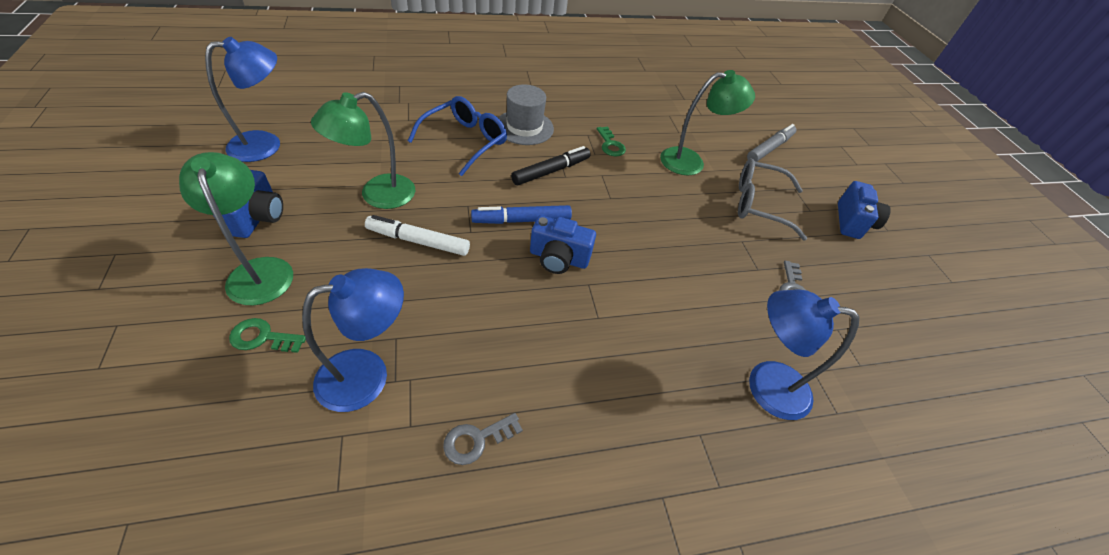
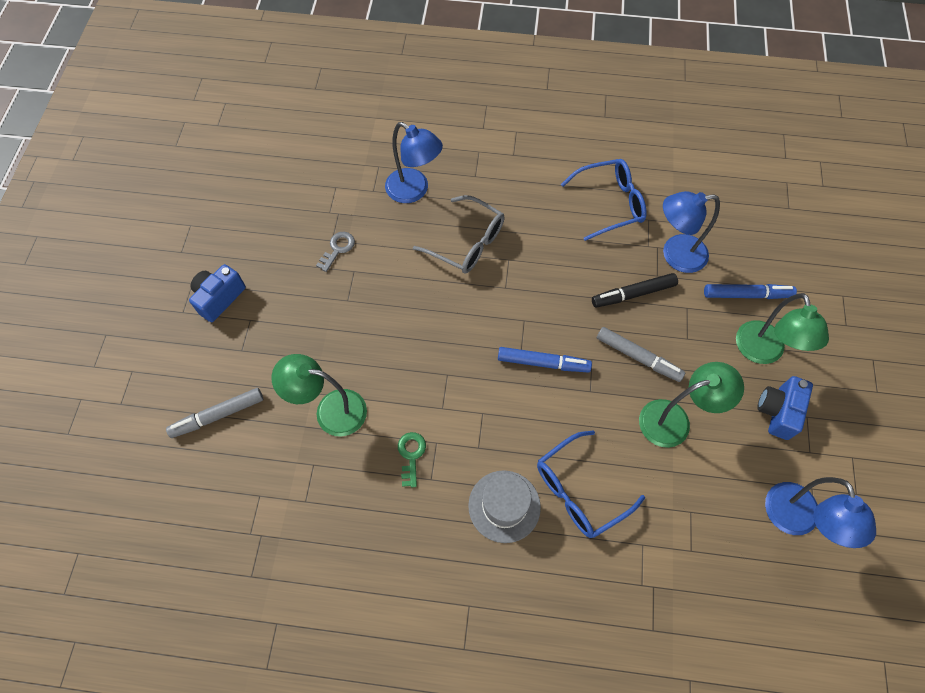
camera: 155 degrees left, 15 degrees up
blue lamp [205,37,280,162] -> blue lamp turned 90 degrees counterclockwise [765,477,876,548]
green key [229,318,306,353] -> blue marker [704,284,797,299]
white marker [365,215,470,256] -> grey marker [597,327,685,382]
grey key [443,413,523,465] -> blue glasses [561,159,647,241]
black marker [511,146,590,185] -> black marker moved to [592,273,678,308]
blue camera [530,215,596,274] -> none
grey glasses [738,158,807,241] -> grey glasses moved to [413,195,505,274]

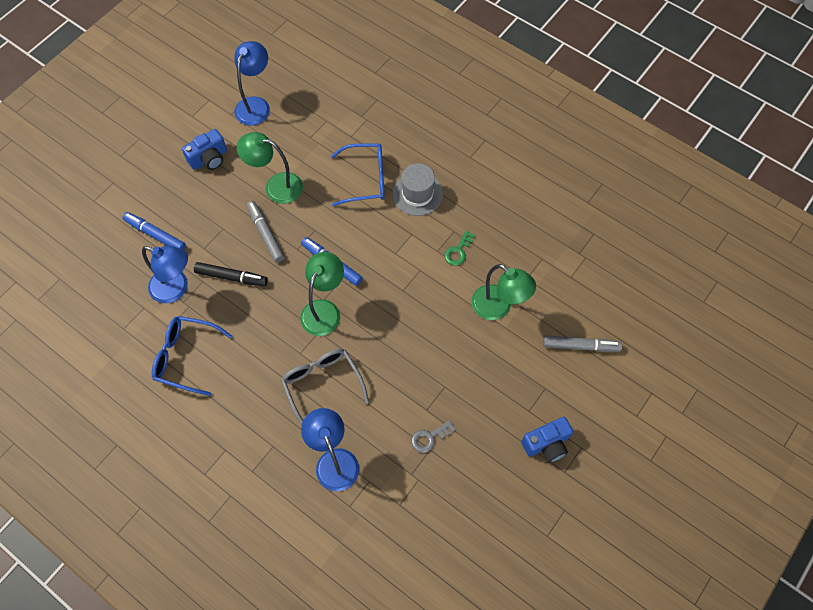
camera: 150 degrees left, 0 degrees up
green lamp [736,293,829,364] -> green lamp moved to [300,252,344,336]

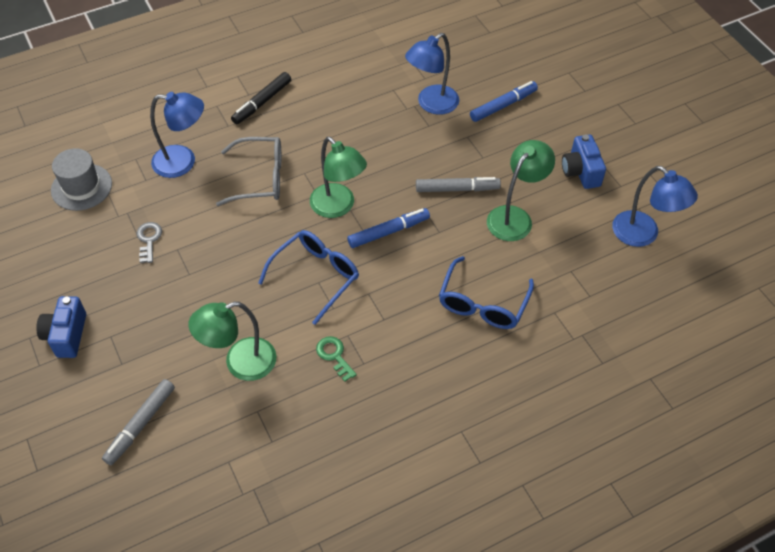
camera: 115 degrees right, 10 degrees down
blue glasses [152,316,232,396] -> blue glasses moved to [258,230,359,325]
black marker [194,262,268,286] -> black marker moved to [231,72,291,124]
grey hat [392,163,443,216] -> grey hat moved to [51,148,112,211]

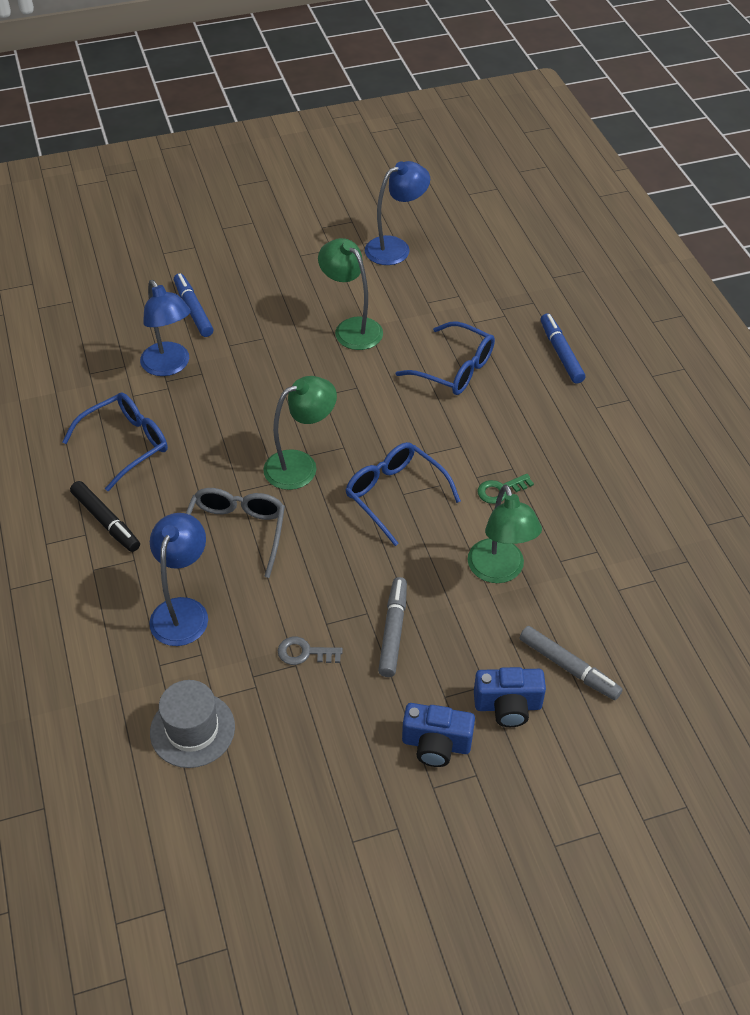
camera: 80 degrees left, 5 degrees down
blue marker [347,208,430,248] -> blue marker moved to [540,314,585,383]
grey marker [416,177,501,192] -> grey marker moved to [378,577,407,677]
blue camera [562,135,606,189] -> blue camera moved to [474,667,546,727]
none -> blue glasses [62,393,168,491]

